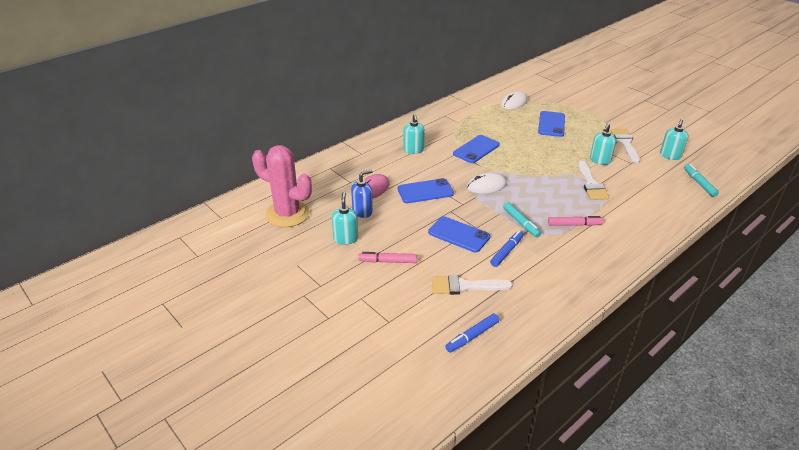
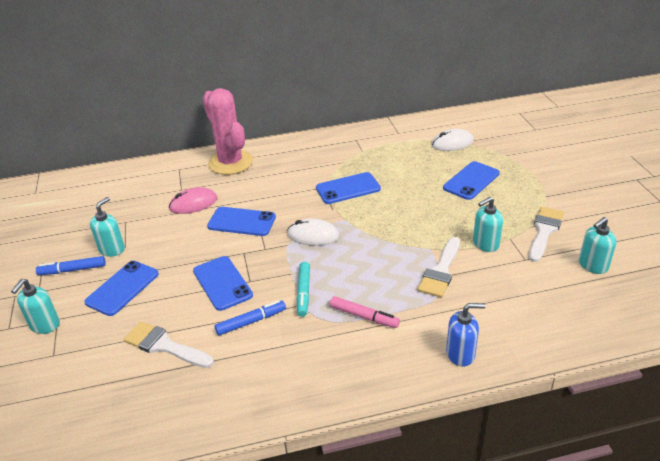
camera: 30 degrees right, 0 degrees up
pink cactus [252,145,312,227] -> pink cactus moved to [203,88,253,175]
blue soap dispenser [351,170,373,218] -> blue soap dispenser moved to [446,303,486,366]
pink marker [358,252,417,263] -> blue phone [84,261,159,316]
turquoise soap dispenser [403,114,425,154] -> turquoise soap dispenser moved to [11,279,60,334]
blue marker [445,314,499,353] -> blue marker moved to [36,256,106,275]
turquoise marker [684,164,719,197] -> none

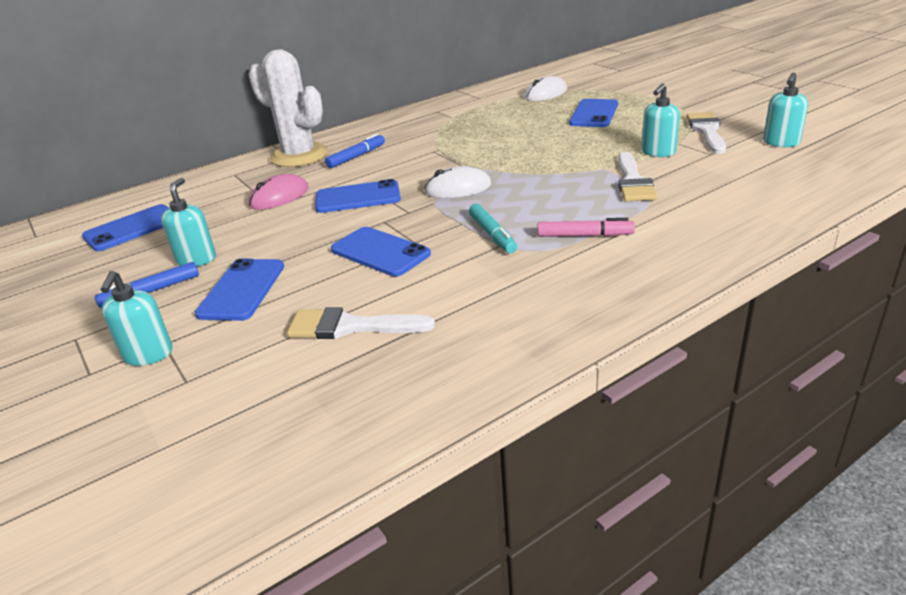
camera: 20 degrees left, 5 degrees down
pink cactus [203,88,253,175] -> white cactus [248,49,328,167]
blue marker [215,300,286,336] -> blue marker moved to [325,133,385,168]
blue phone [316,172,381,204] -> blue phone moved to [82,204,168,251]
blue soap dispenser [446,303,486,366] -> none

